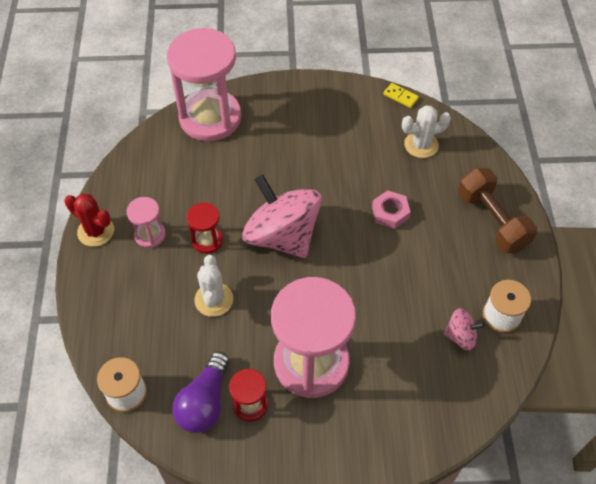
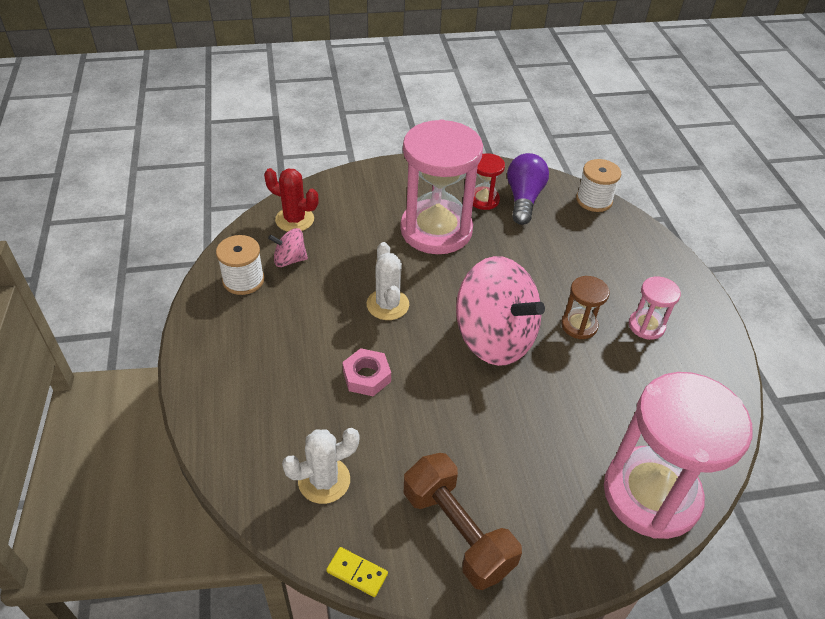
camera: 170 degrees right, 10 degrees down
red cactus [64,194,114,247] -> red cactus moved to [264,168,319,232]
red hourglass [187,202,223,254] -> brown hourglass [561,276,610,339]
white cactus [194,255,233,317] -> white cactus moved to [367,242,409,320]
brown dumbbell [458,168,537,253] -> brown dumbbell moved to [404,453,522,590]

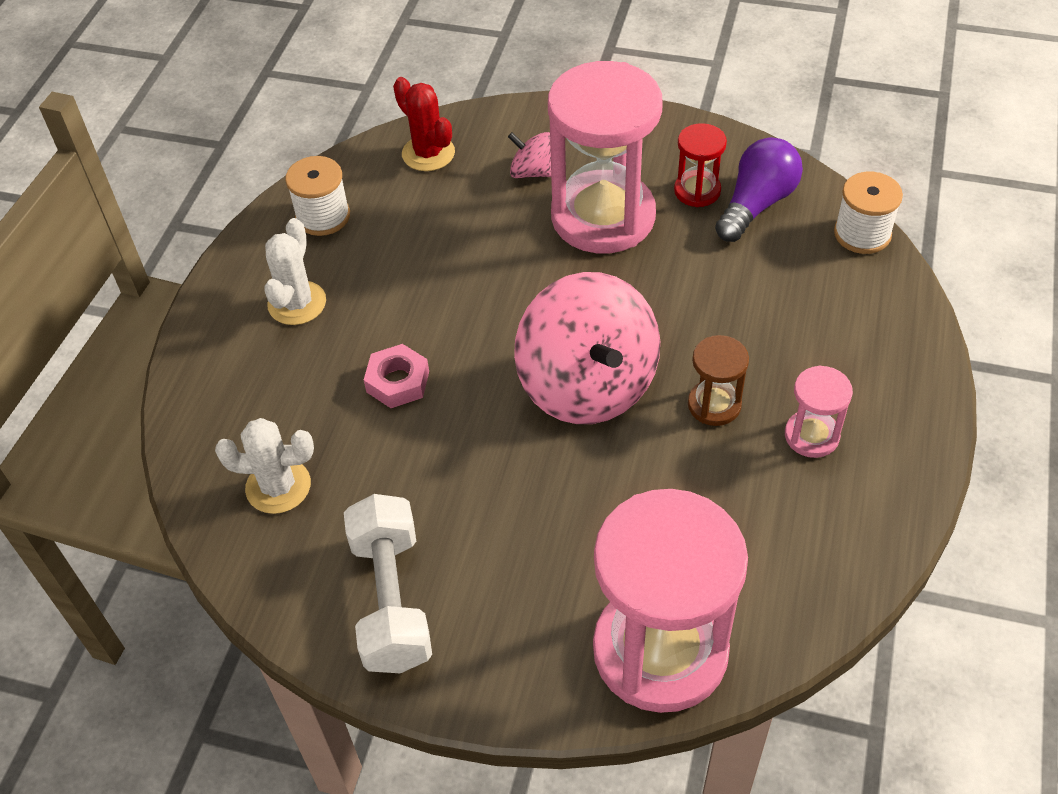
camera: 30 degrees right, 5 degrees up
pink spinning top [268,228,308,267] -> pink spinning top moved to [508,132,551,178]
yellow domino [326,547,388,597] -> none
white cactus [367,242,409,320] -> white cactus moved to [264,218,326,325]
brown dumbbell [404,453,522,590] -> white dumbbell [344,494,432,673]

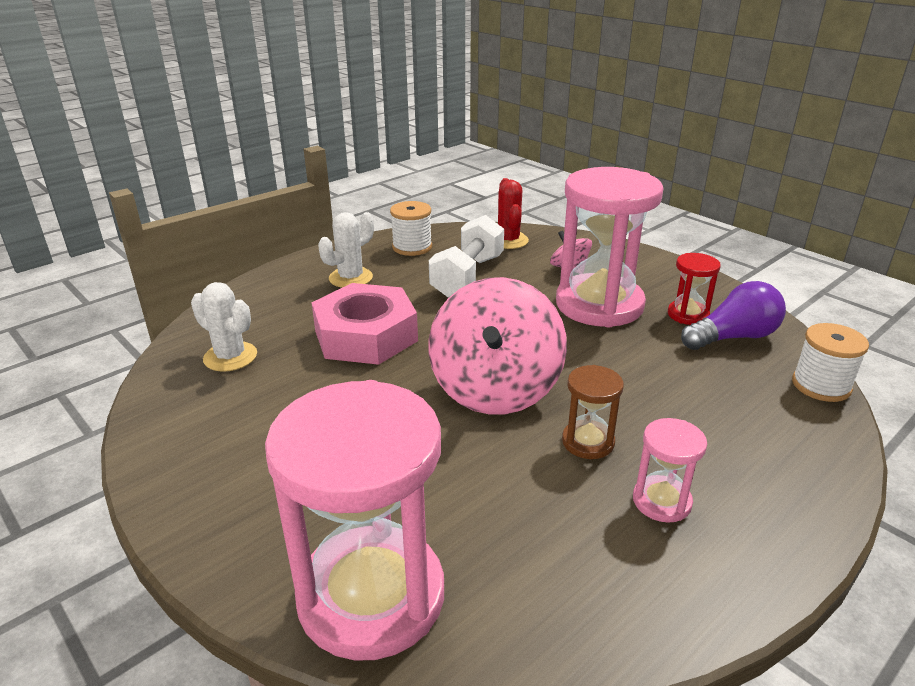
camera: 30 degrees right, 20 degrees down
white dumbbell [344,494,432,673] -> white dumbbell moved to [429,215,504,298]
pink nut [364,344,429,408] -> pink nut [311,283,418,365], size x1.99

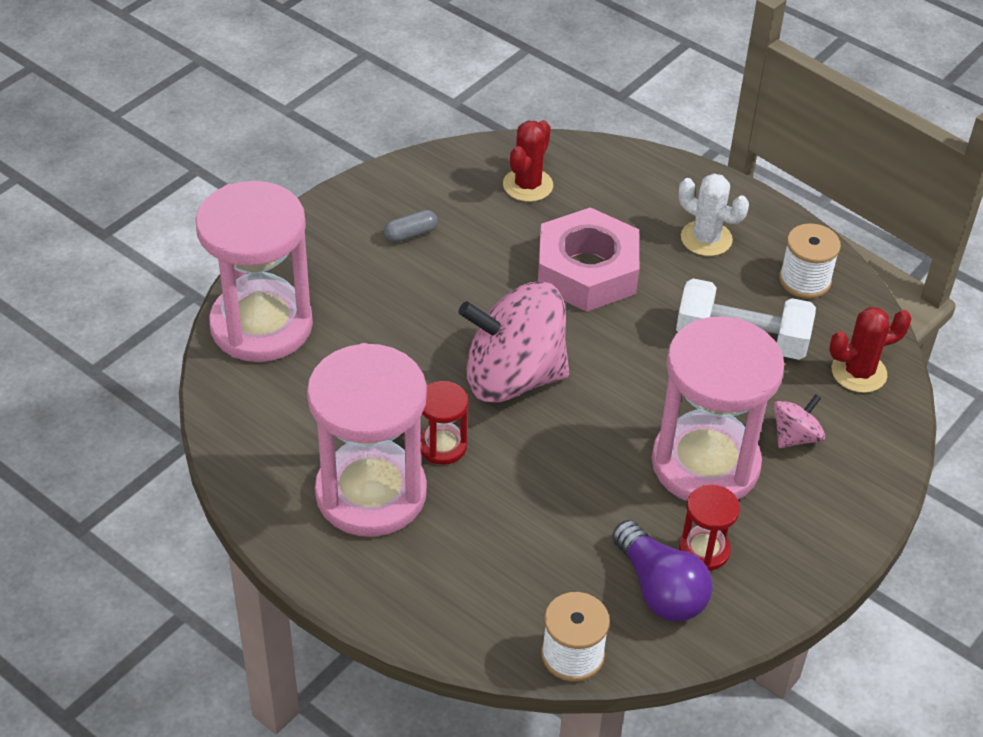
camera: 80 degrees right, 15 degrees up
white cactus [191,282,257,372] -> red cactus [503,120,553,202]
brown hourglass [562,365,624,459] -> red hourglass [421,381,469,465]
pink hourglass [633,418,707,523] -> pink hourglass [307,343,427,537], size x2.21
none -> grey capsule [384,210,438,243]

